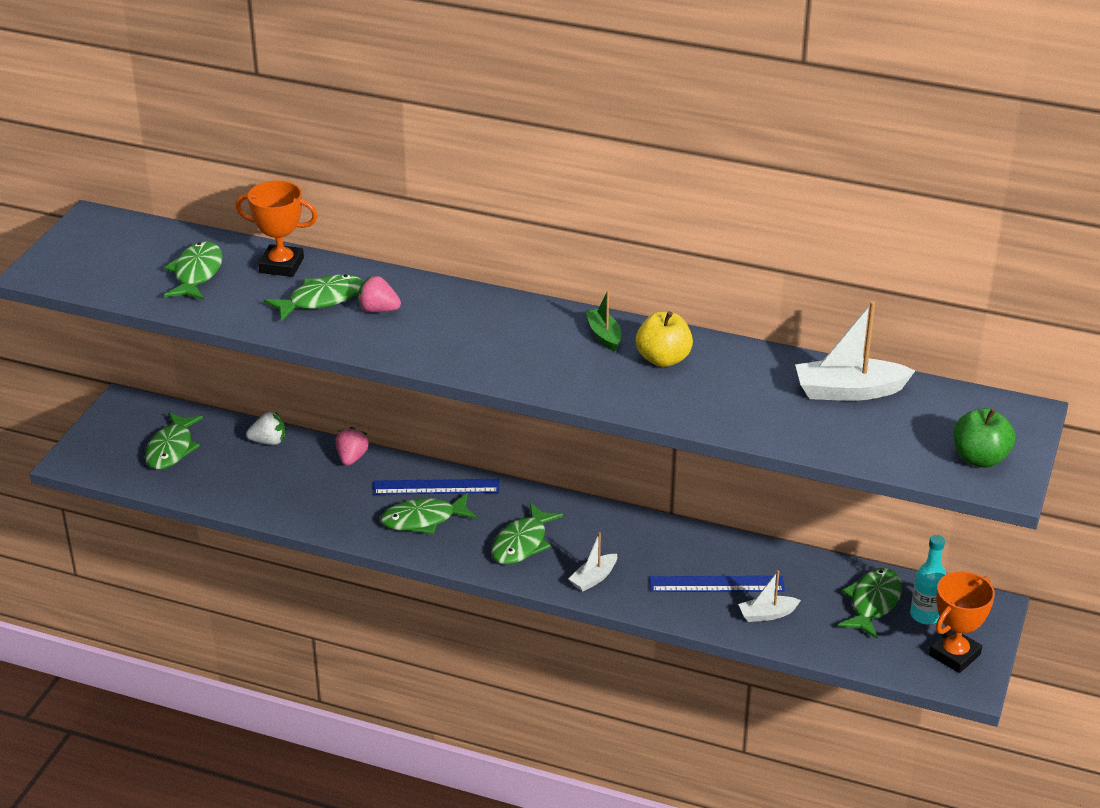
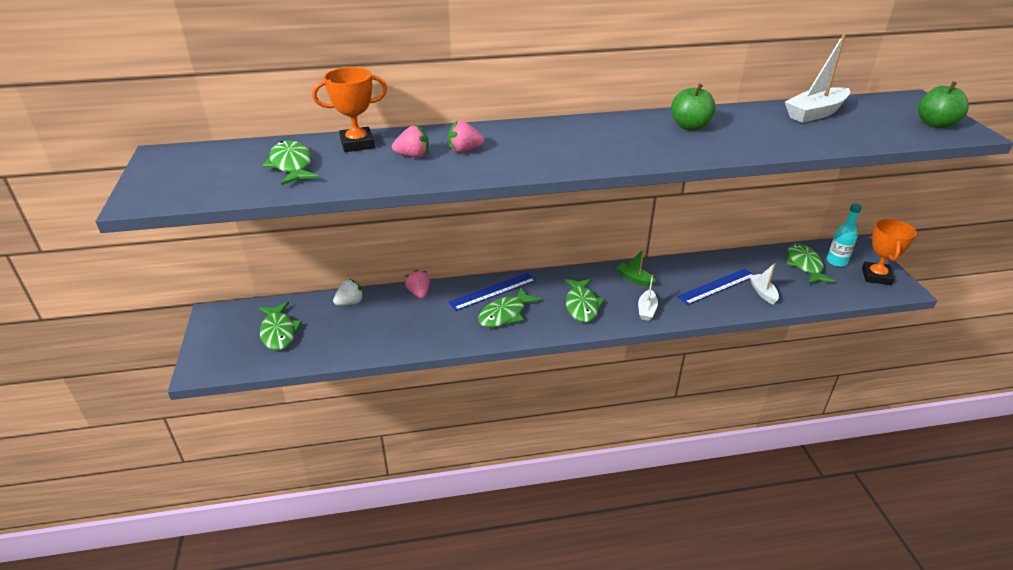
camera: 30 degrees left, 0 degrees up
green fish [264,274,363,322] -> pink strawberry [392,126,429,157]
green boat [585,290,621,351] -> green boat moved to [616,249,656,286]
yellow apple [636,311,693,367] -> green apple [671,84,716,131]
white boat [738,570,801,622] -> white boat turned 120 degrees clockwise [750,263,779,304]

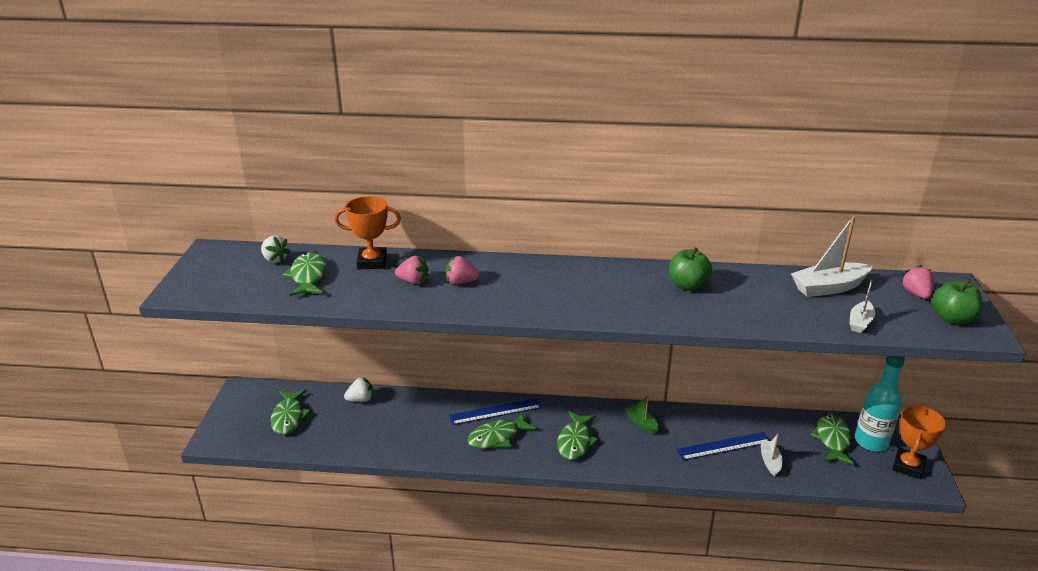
camera: 15 degrees right, 5 degrees down
pink strawberry [405,269,430,298] -> pink strawberry moved to [901,265,934,299]
white boat [638,274,658,321] -> white boat moved to [850,279,875,333]
turquoise bottle [827,203,862,267] -> turquoise bottle [855,356,905,451], size x1.51
none -> white strawberry [261,235,291,263]

